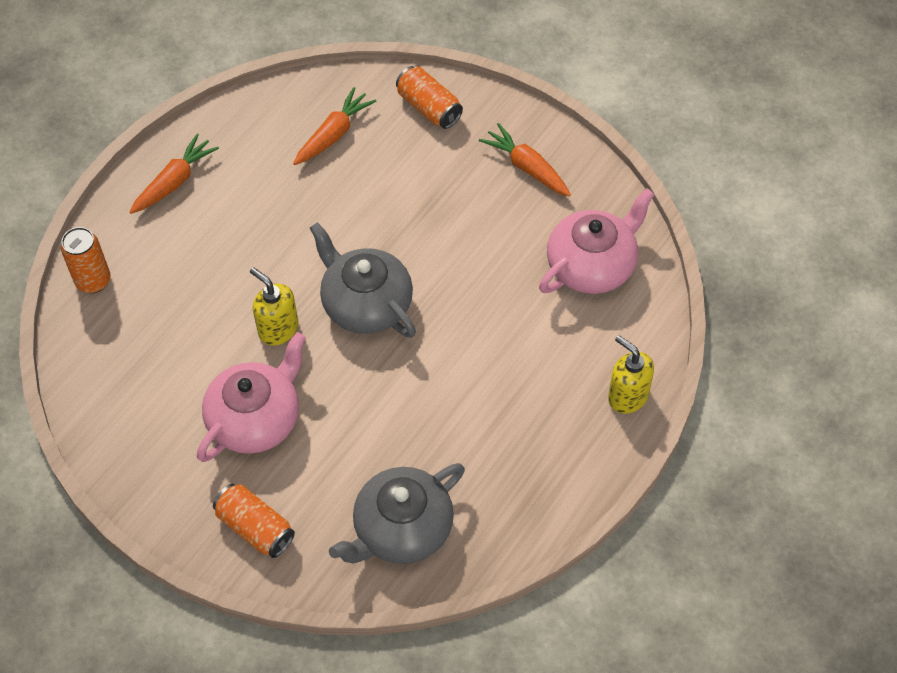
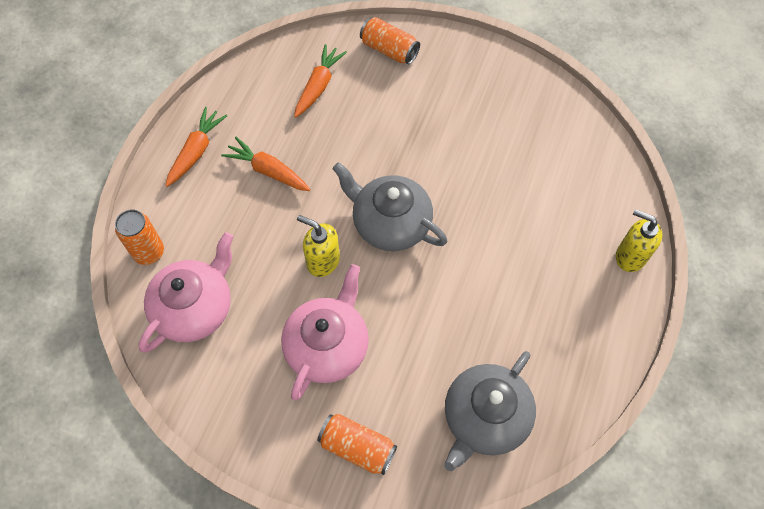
camera: 15 degrees left, 5 degrees up
orange carrot [479,123,571,197] -> orange carrot moved to [221,137,310,191]
pink teapot [539,188,655,294] -> pink teapot moved to [139,232,234,353]

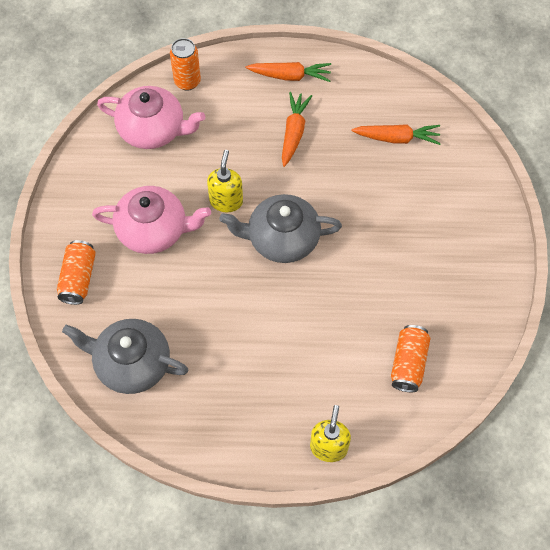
camera: 70 degrees right, 0 degrees up
grey teapot [332,162,447,251] -> grey teapot turned 105 degrees counterclockwise [219,194,342,263]
orange can [360,17,420,65] -> orange can moved to [391,325,431,392]

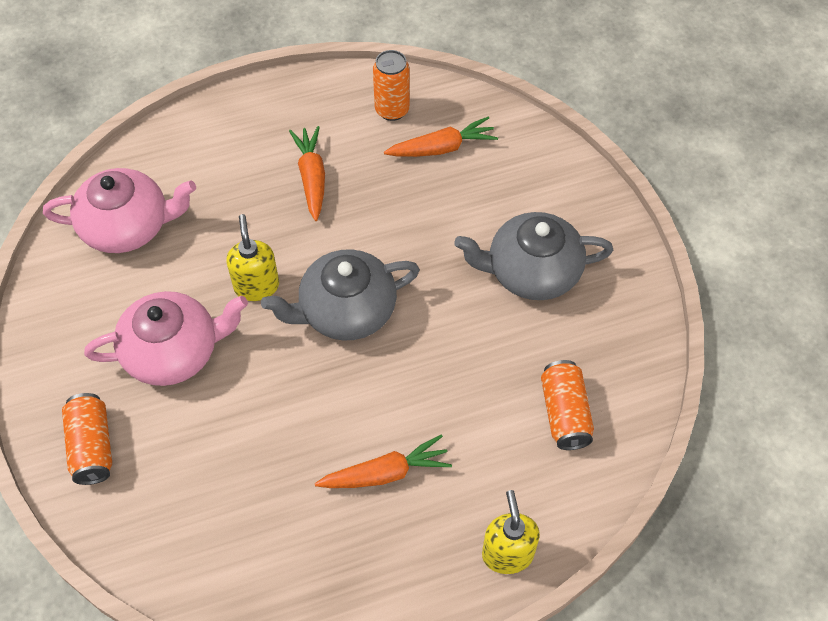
camera: 20 degrees left, 5 degrees down
grey teapot [62,319,188,394] -> grey teapot moved to [454,212,613,300]
orange can [170,38,201,91] -> orange can moved to [373,50,410,121]
orange carrot [246,62,331,82] -> orange carrot moved to [315,435,452,488]

